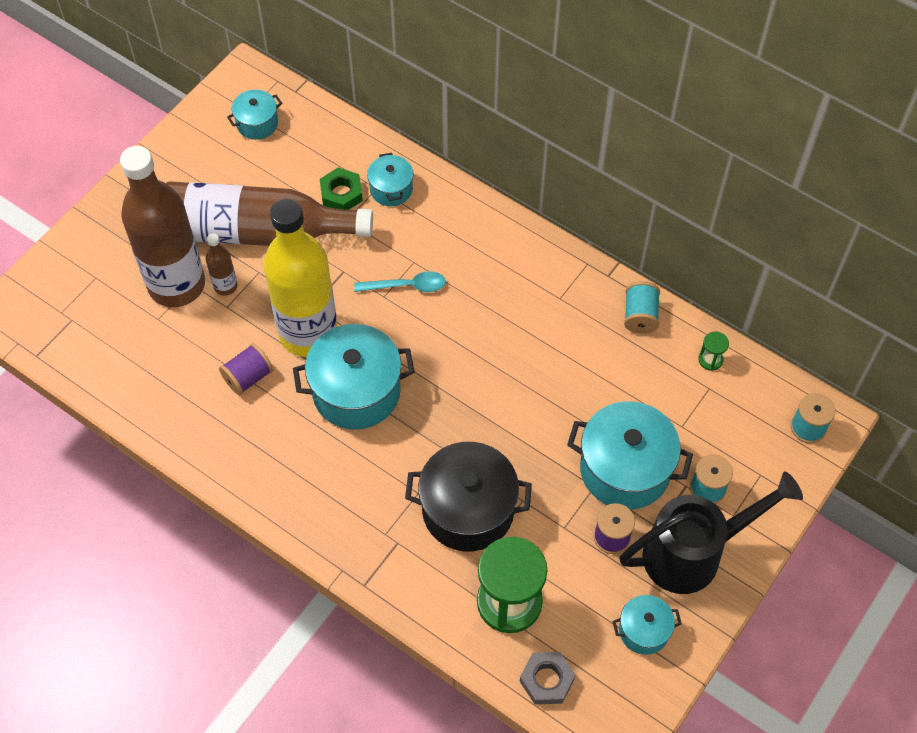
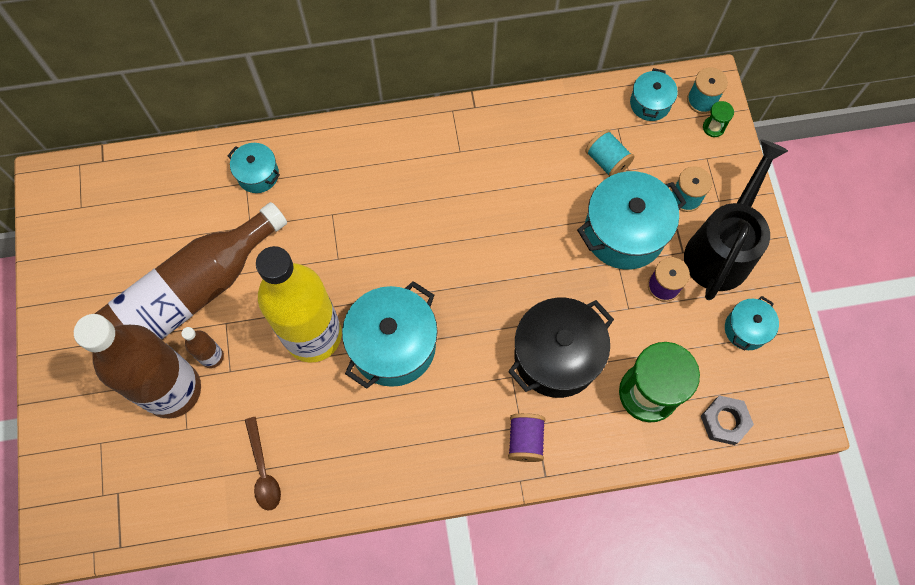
camera: 45 degrees left, 10 degrees up
purple spool [219,343,273,395] -> purple spool moved to [508,413,545,462]
turquoise pot [227,90,282,140] -> turquoise pot moved to [630,68,678,121]
green nut [320,167,363,210] -> none
turquoise spoon [354,271,446,292] -> none
turquoise spool [624,281,660,334] -> turquoise spool moved to [585,129,634,177]
green hourglass [698,331,729,371] -> green hourglass moved to [703,101,734,137]
none -> brown spoon [245,417,281,510]

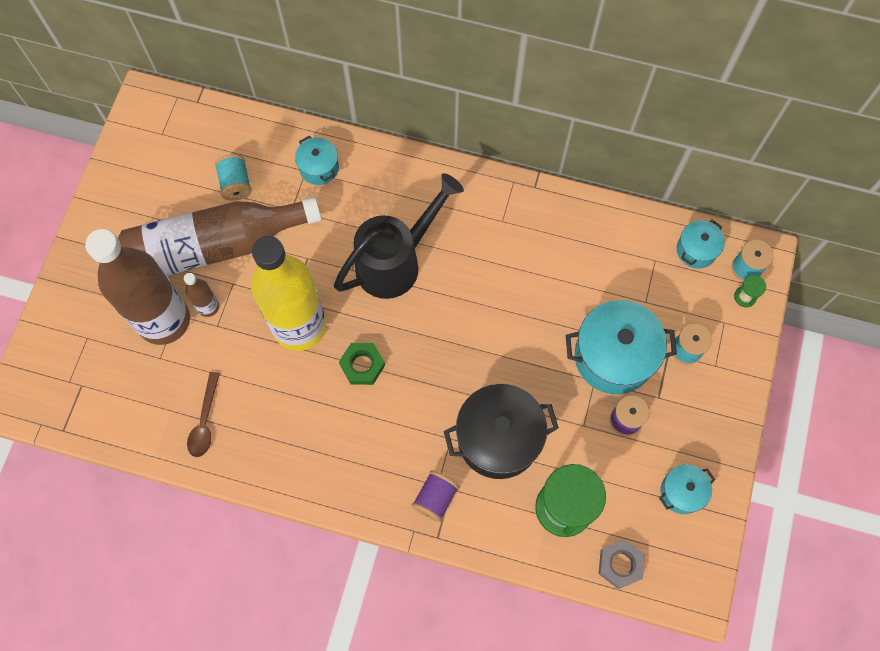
camera: 25 degrees right, 0 degrees up
turquoise pot [342,281,438,389] -> green nut [339,343,385,385]
turquoise spool [585,129,634,177] -> turquoise spool moved to [215,154,252,201]
black watering can [684,140,788,300] -> black watering can moved to [334,173,464,299]

